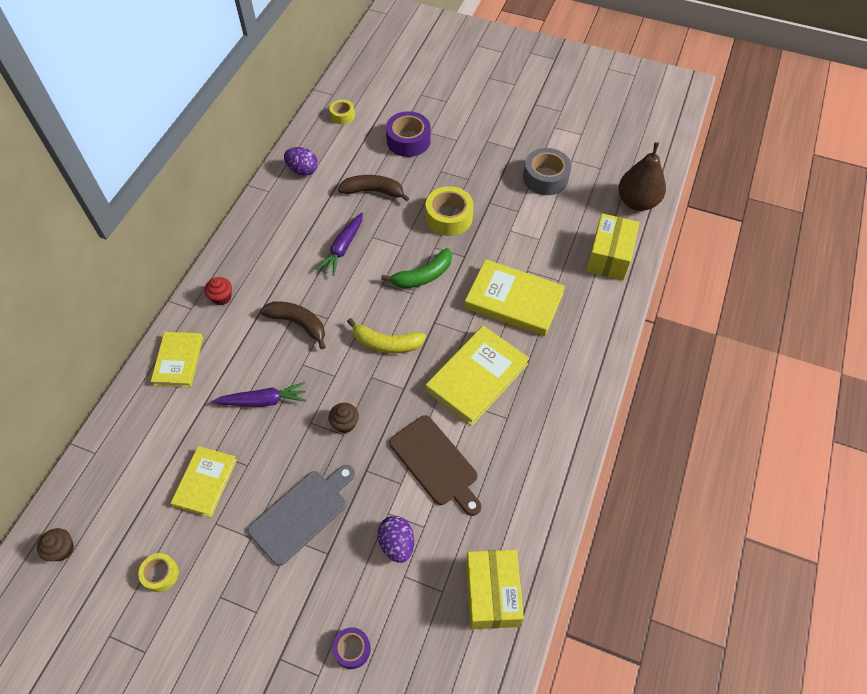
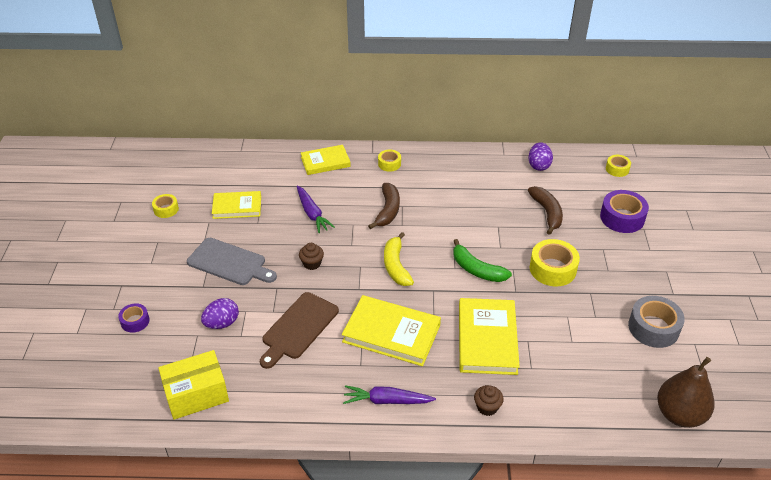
camera: 70 degrees right, 15 degrees down
brown cupcake [37,528,74,561] -> brown cupcake moved to [474,385,504,416]
red cupcake [204,277,232,305] -> yellow tape [378,149,401,172]
purple carrot [316,212,363,276] -> purple carrot moved to [343,385,436,404]
yellow box [586,213,639,280] -> none

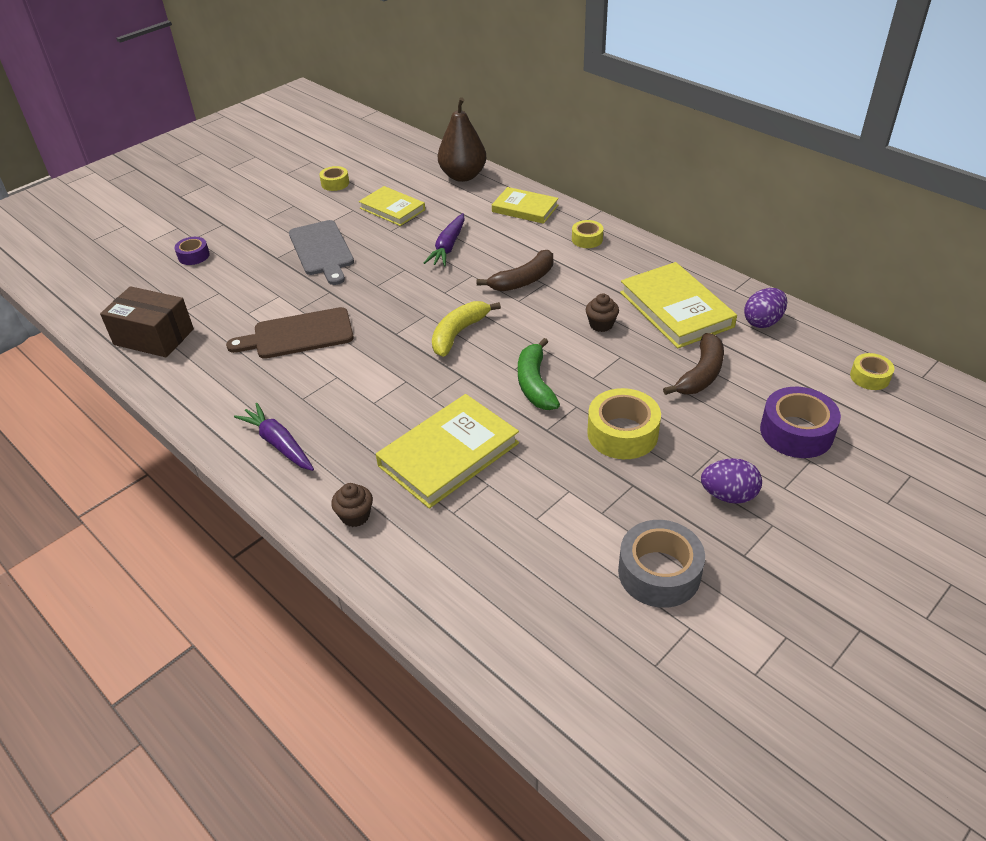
camera: 45 degrees right, 0 degrees up
yellow box [158,350,229,420] -> brown box [100,286,194,357]
purple egg [201,298,239,329] -> purple egg moved to [701,458,762,504]
brown cupcake [299,243,324,270] -> brown cupcake moved to [585,294,619,332]
yellow book [342,295,441,366] -> yellow book moved to [620,262,737,348]
brown pear [657,357,715,428] -> brown pear moved to [438,97,486,182]

